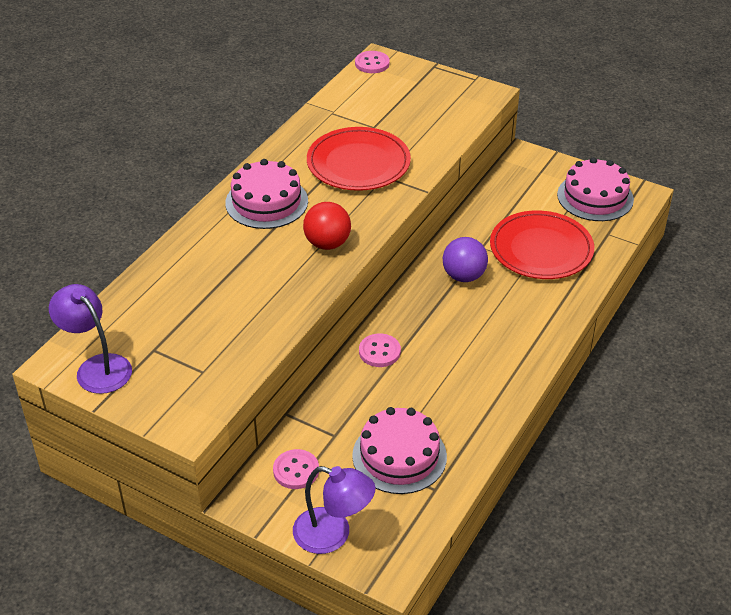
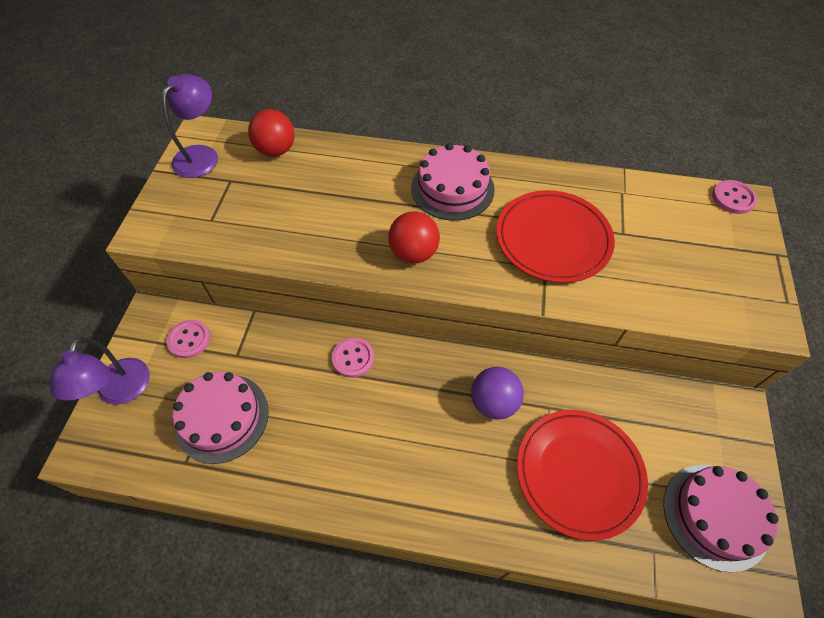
camera: 70 degrees right, 15 degrees up
none -> red ball [248,109,295,157]

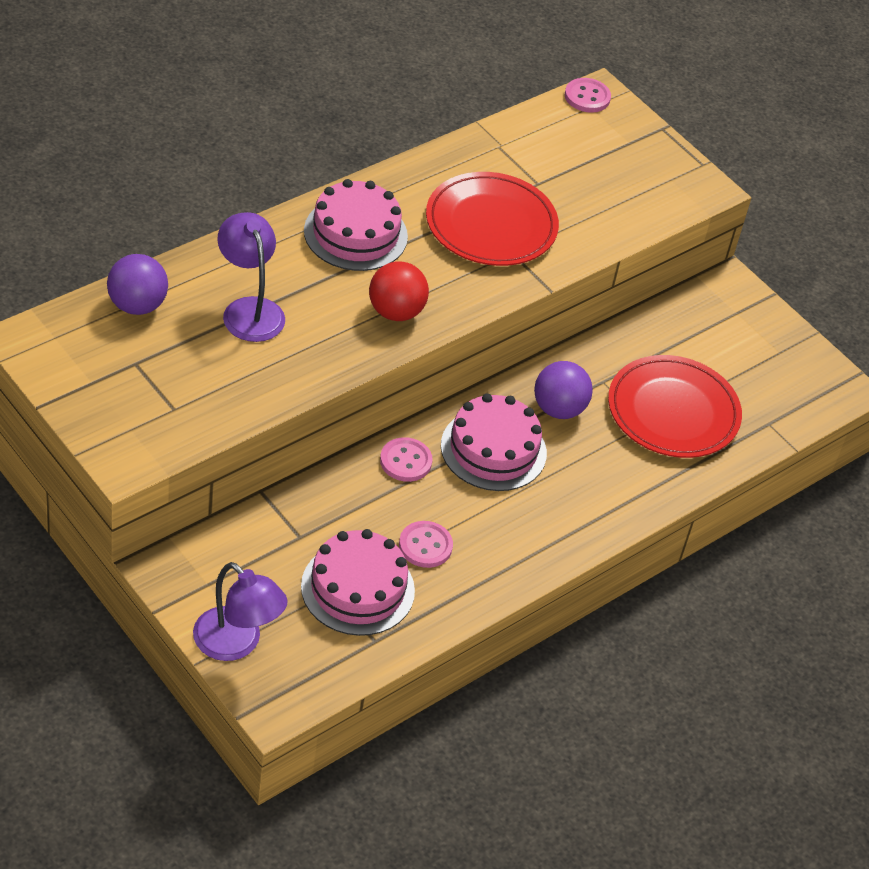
camera: 55 degrees left, 10 degrees down
purple lamp [162,74,218,178] -> purple lamp moved to [217,212,285,342]
pink button [167,320,211,358] -> pink button moved to [399,521,453,568]
red ball [248,109,295,157] -> purple ball [107,254,168,315]
pink cake [663,465,778,572] -> pink cake moved to [441,393,547,491]

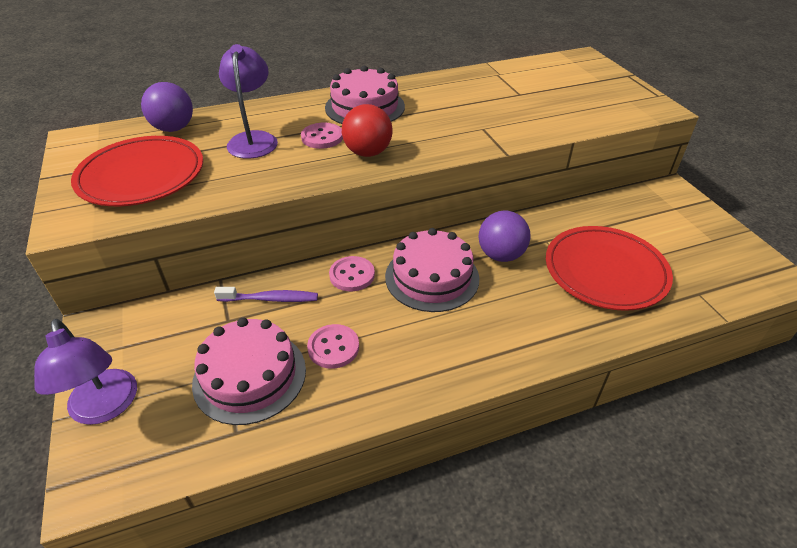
camera: 25 degrees right, 5 degrees down
red plate [426,172,559,266] -> red plate moved to [71,136,203,206]
pink button [565,78,611,113] -> pink button moved to [301,123,343,149]
none -> purple toothbrush [214,287,318,302]

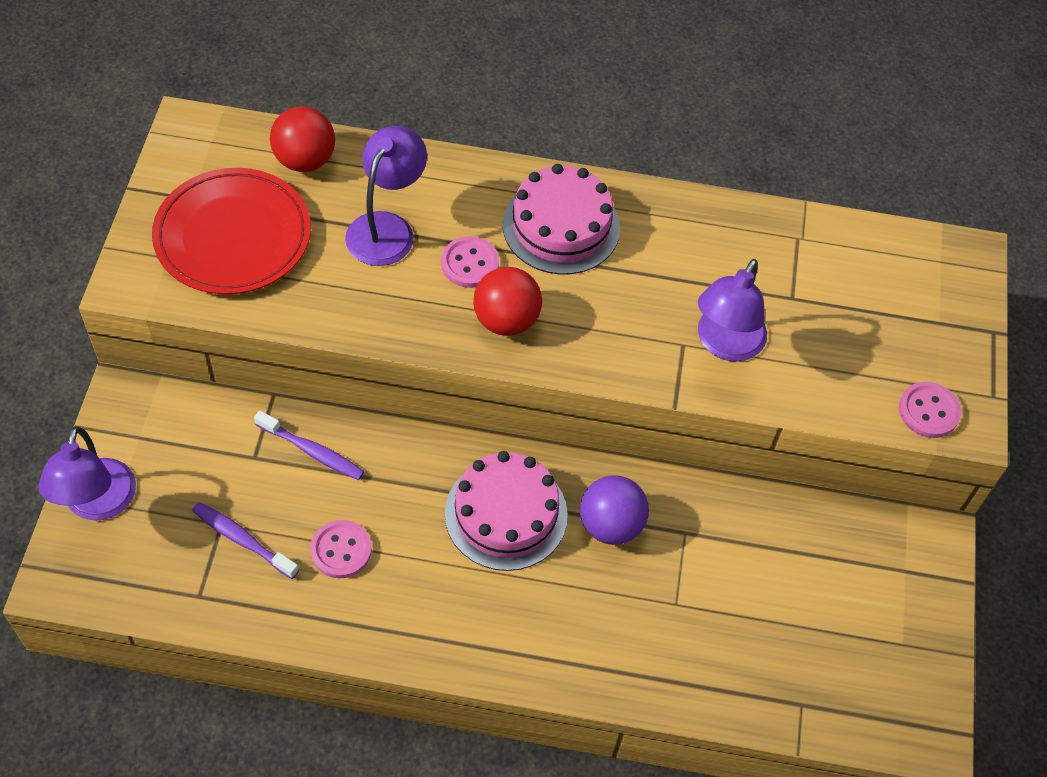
camera: 25 degrees right, 15 degrees up
purple ball [141,82,193,132] -> red ball [270,106,335,172]
pink cake [192,317,306,425] -> purple toothbrush [192,502,299,579]
pink button [329,256,375,291] -> pink button moved to [899,382,961,438]
red plate [546,226,673,311] -> none
none -> purple lamp [698,259,767,362]

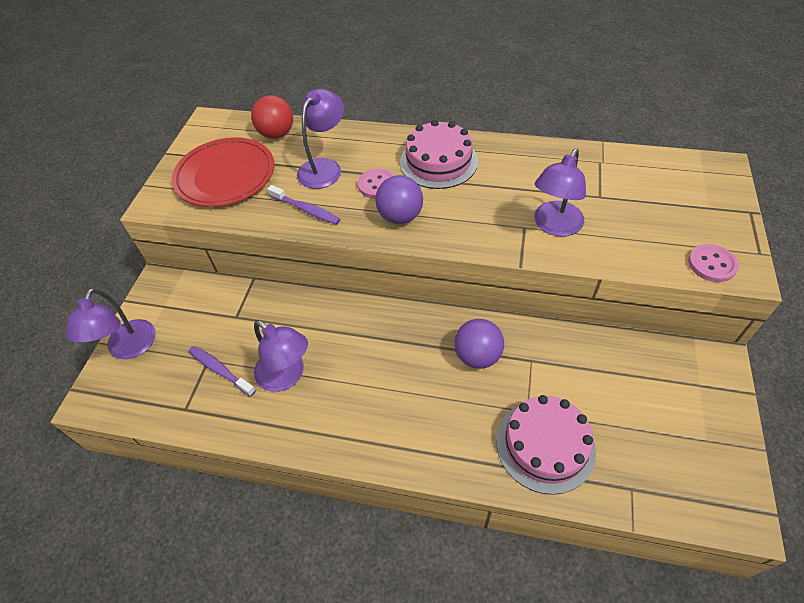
camera: 10 degrees right, 5 degrees down
purple toothbrush [254,411,365,480] -> purple toothbrush moved to [267,185,340,225]
pink button [310,520,372,578] -> purple lamp [254,320,308,392]
pink cake [445,451,568,571] -> pink cake moved to [496,395,596,495]
red ball [473,267,542,336] -> purple ball [375,175,423,224]

